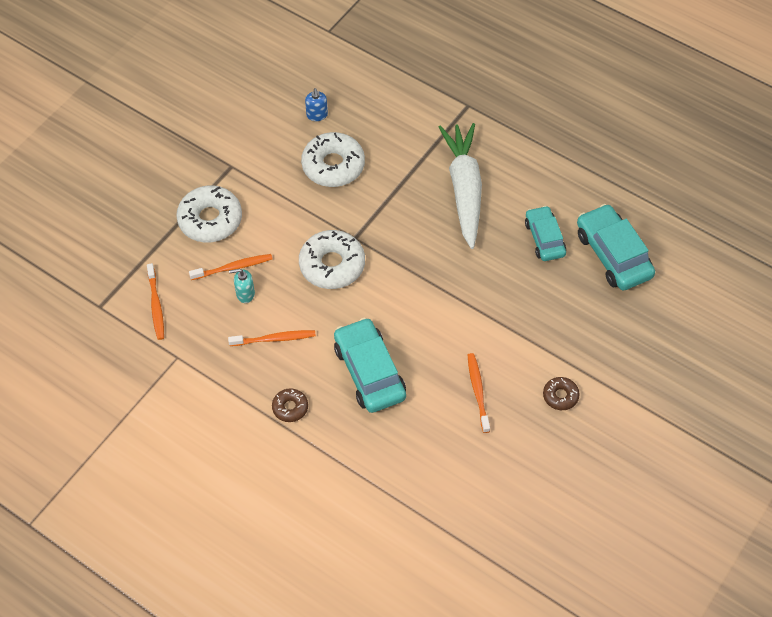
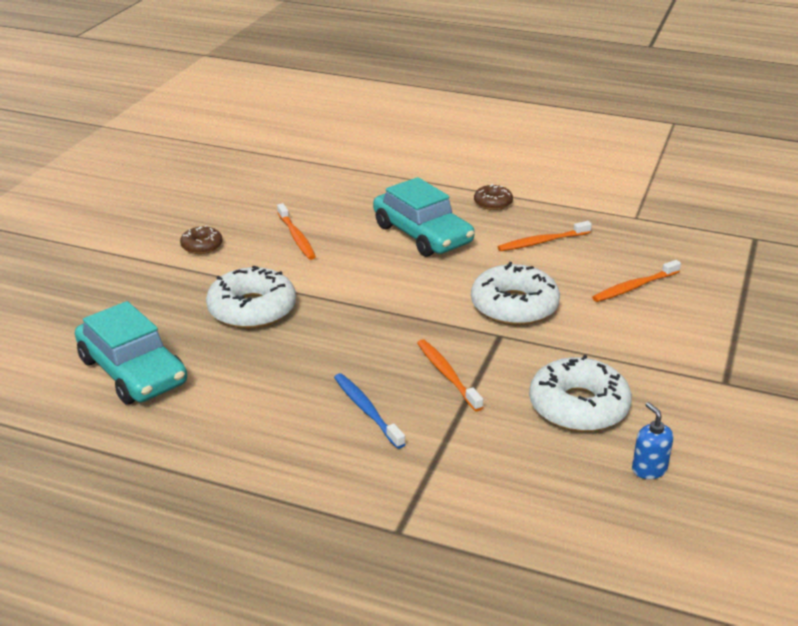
camera: 165 degrees right, 25 degrees down
orange toothbrush [147,263,164,340] -> orange toothbrush moved to [417,339,483,412]
white donut [176,185,242,243] -> white donut moved to [206,265,296,329]
turquoise soap dispenser [229,269,255,303] -> none
white carrot [439,123,482,249] -> blue toothbrush [334,373,405,449]
turquoise car [525,206,566,261] -> none

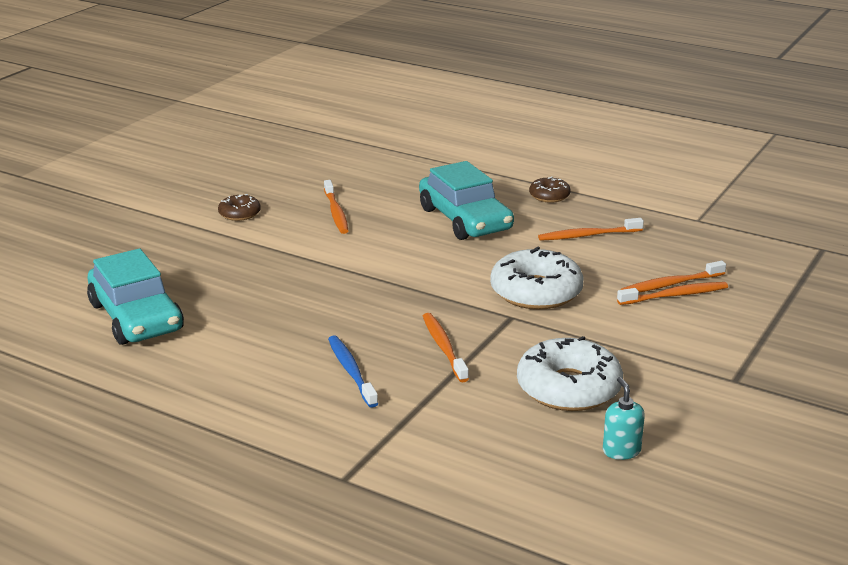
camera: 10 degrees right, 5 degrees down
white donut [206,265,296,329] -> none
blue soap dispenser [632,402,673,479] -> turquoise soap dispenser [603,377,645,460]
none -> orange toothbrush [617,282,728,305]

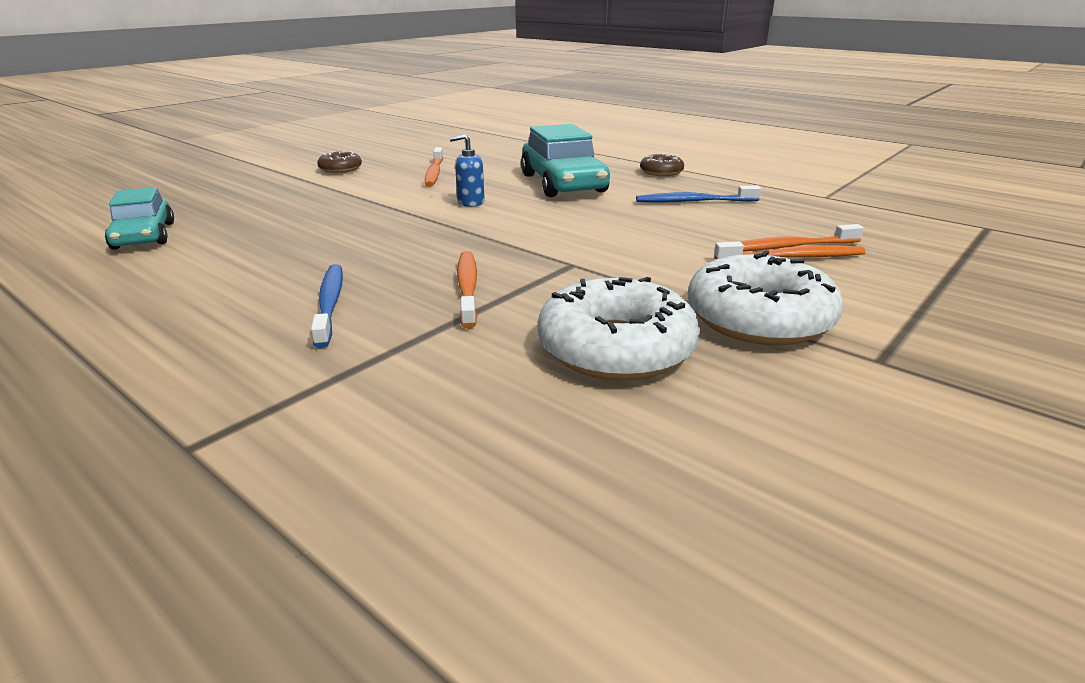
camera: 10 degrees right, 0 degrees up
turquoise car [87,249,184,345] -> turquoise car [105,187,174,250], size x0.65
white donut [490,246,584,309] -> white donut moved to [687,251,843,345]
orange toothbrush [538,218,644,241] -> blue toothbrush [636,186,761,203]
turquoise soap dispenser [603,377,645,460] -> none
none -> blue soap dispenser [449,134,485,207]

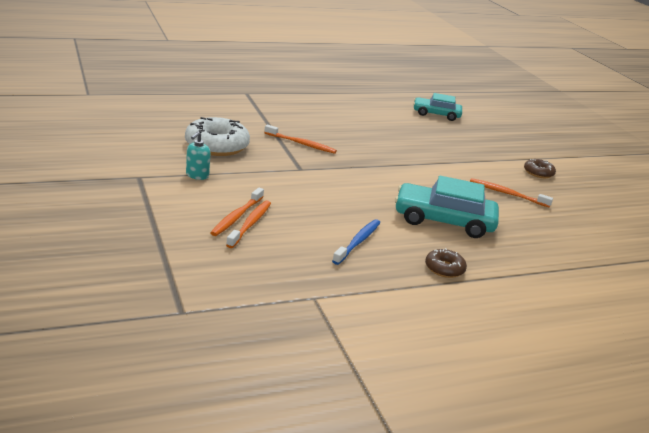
camera: 115 degrees right, 0 degrees up
blue toothbrush [311,264,343,348] -> none
blue soap dispenser [449,134,485,207] -> none
white donut [687,251,843,345] -> turquoise soap dispenser [186,132,210,180]

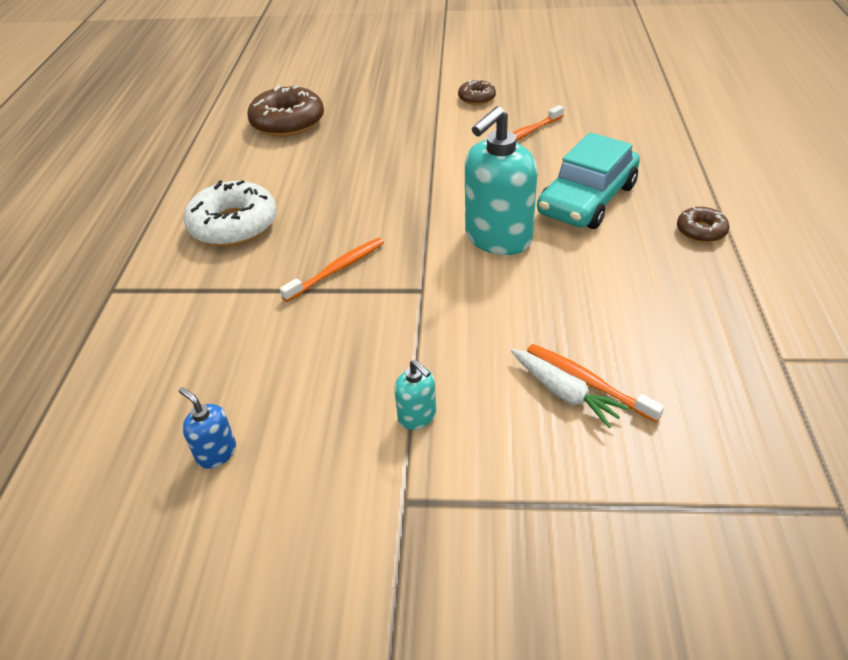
camera: 60 degrees left, 15 degrees up
white donut [185,117,250,156] -> white donut moved to [184,180,277,246]
orange toothbrush [210,188,264,236] -> white carrot [511,349,629,428]
blue toothbrush [332,219,380,265] -> none
turquoise car [413,93,462,121] -> brown donut [247,85,324,137]
none -> blue soap dispenser [179,387,236,469]
none -> turquoise soap dispenser [465,106,538,255]

